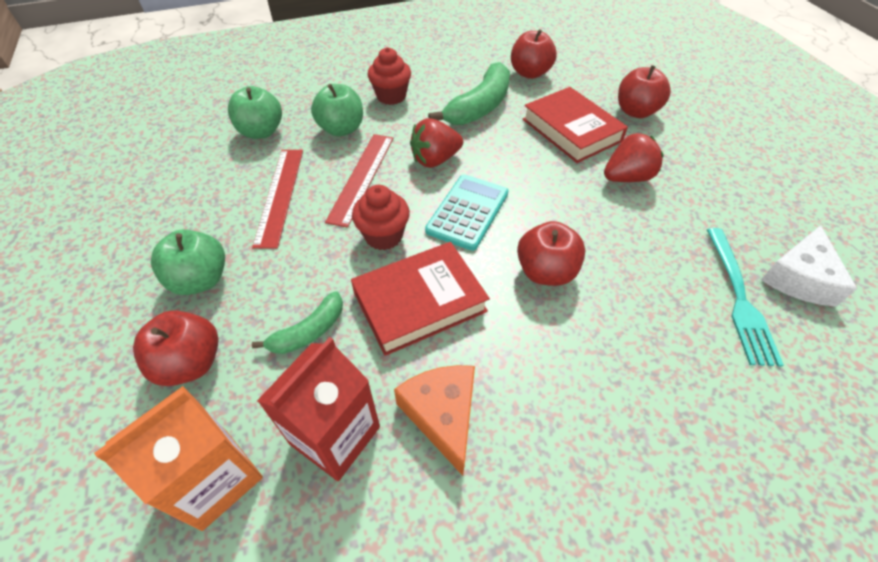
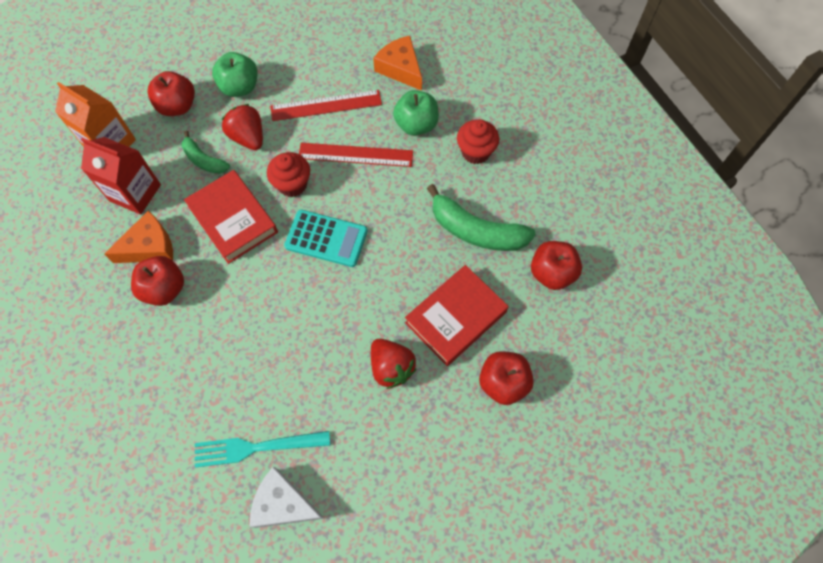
camera: 80 degrees right, 15 degrees up
green apple [228,86,282,139] -> orange cheese [373,36,422,91]
red strawberry [410,118,463,168] -> red strawberry moved to [222,104,263,150]
red apple [517,221,585,286] -> red apple moved to [131,256,184,306]

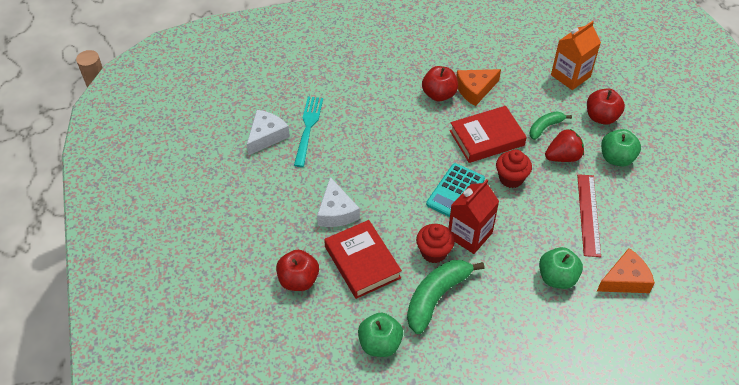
camera: 105 degrees right, 15 degrees down
red carton [81,137,161,215] -> red carton moved to [448,179,499,254]
orange cheese [104,211,173,263] -> orange cheese turned 75 degrees clockwise [456,69,501,106]
red ruler [299,143,413,167] -> none
red strawberry [371,339,417,389] -> white cheese [317,177,360,227]
red cupcake [457,119,499,164] -> red cupcake moved to [416,224,455,263]
red apple [531,241,582,290] -> green apple [358,312,403,357]

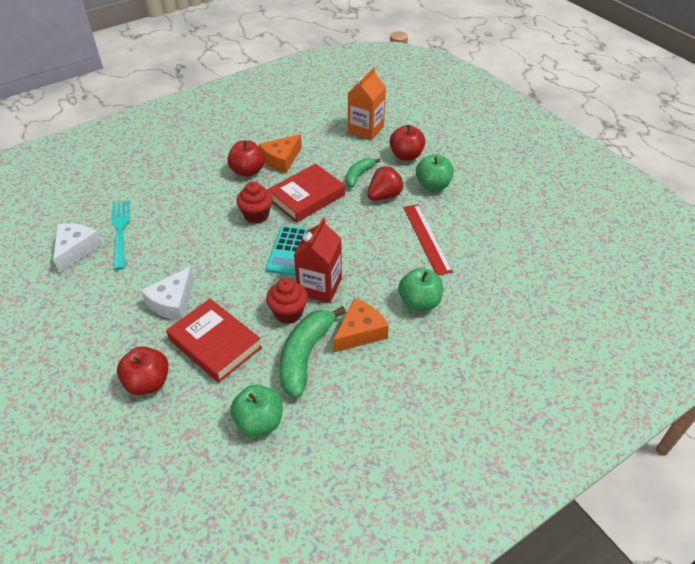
camera: 20 degrees left, 5 degrees down
white cheese [317,177,360,227] -> white cheese turned 60 degrees clockwise [141,266,194,320]
red cupcake [496,149,532,188] -> red cupcake moved to [236,182,273,224]
orange cheese [597,248,655,293] -> orange cheese moved to [333,298,389,353]

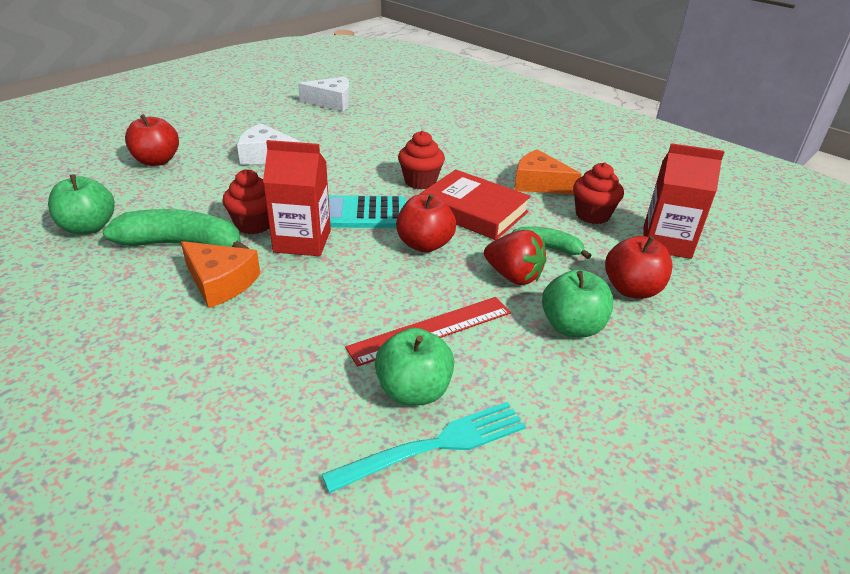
camera: 75 degrees right, 10 degrees down
turquoise fork [112,200,130,270] -> turquoise fork moved to [322,402,526,493]
red book [166,298,262,383] -> none
red apple [227,140,265,177] -> red apple moved to [396,194,456,253]
orange carton [348,67,386,140] -> red carton [643,143,724,259]
green apple [398,268,443,311] -> green apple moved to [375,328,454,405]
none -> red cupcake [573,162,624,224]

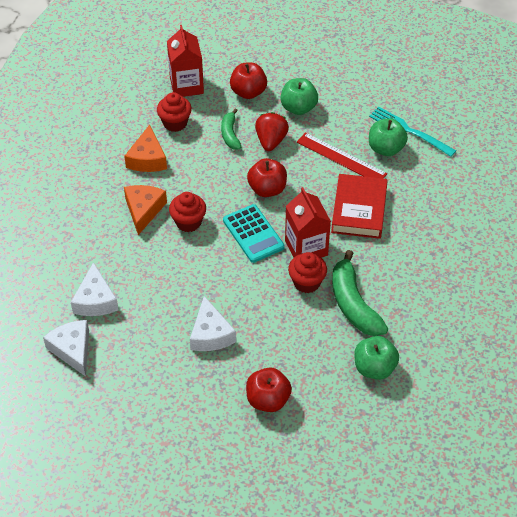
camera: 115 degrees left, 15 degrees up
orange cheese [181,241,261,308] -> orange cheese moved to [124,185,167,235]
red book [420,169,531,240] -> red book moved to [331,174,388,239]
none -> white cheese [71,262,119,316]

